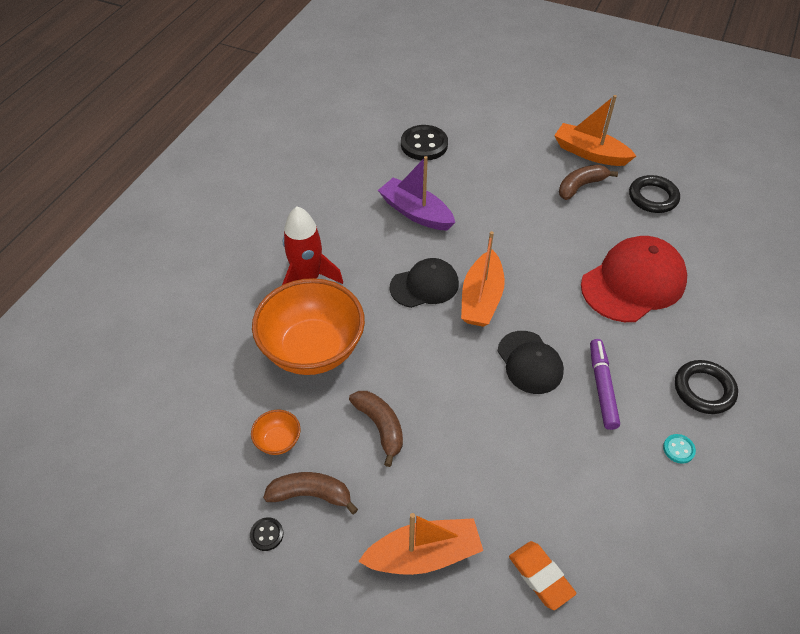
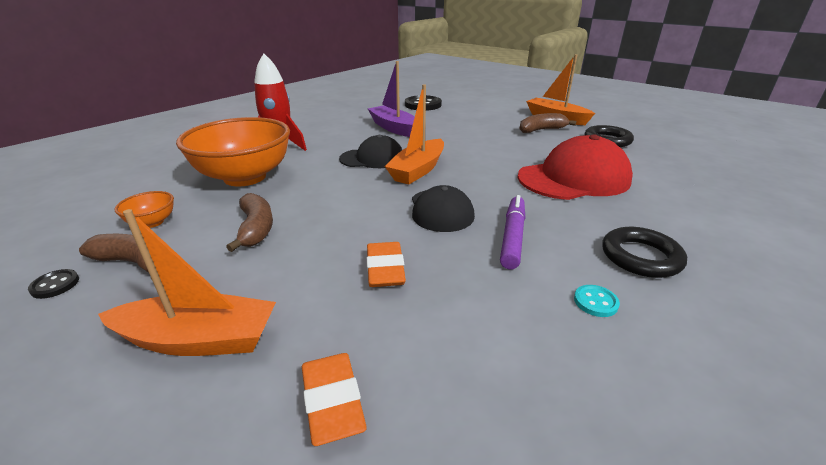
camera: 15 degrees right, 20 degrees down
none -> orange eraser [367,242,406,287]

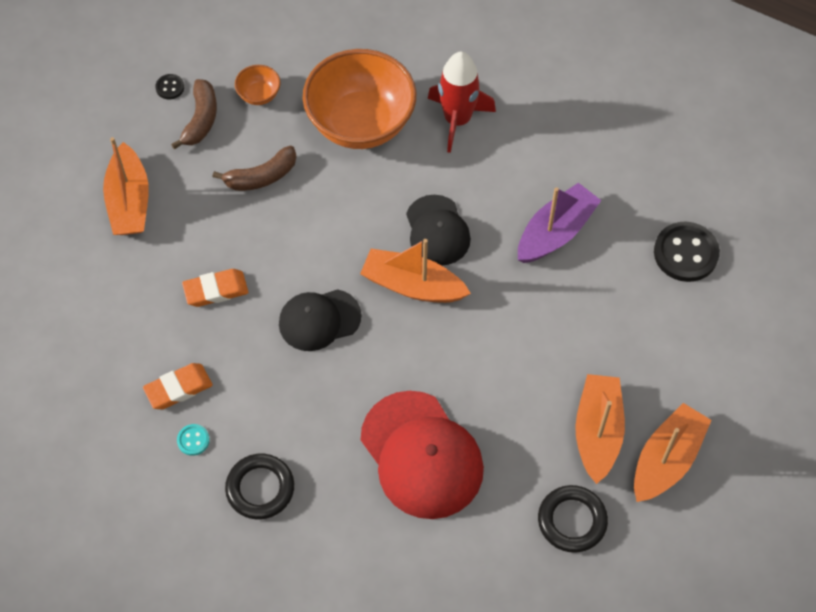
camera: 80 degrees right, 30 degrees up
orange eraser [302,353,367,446] -> orange eraser moved to [143,363,212,409]
purple marker [500,195,525,269] -> none
brown banana [519,113,576,133] -> orange boat [575,374,625,484]

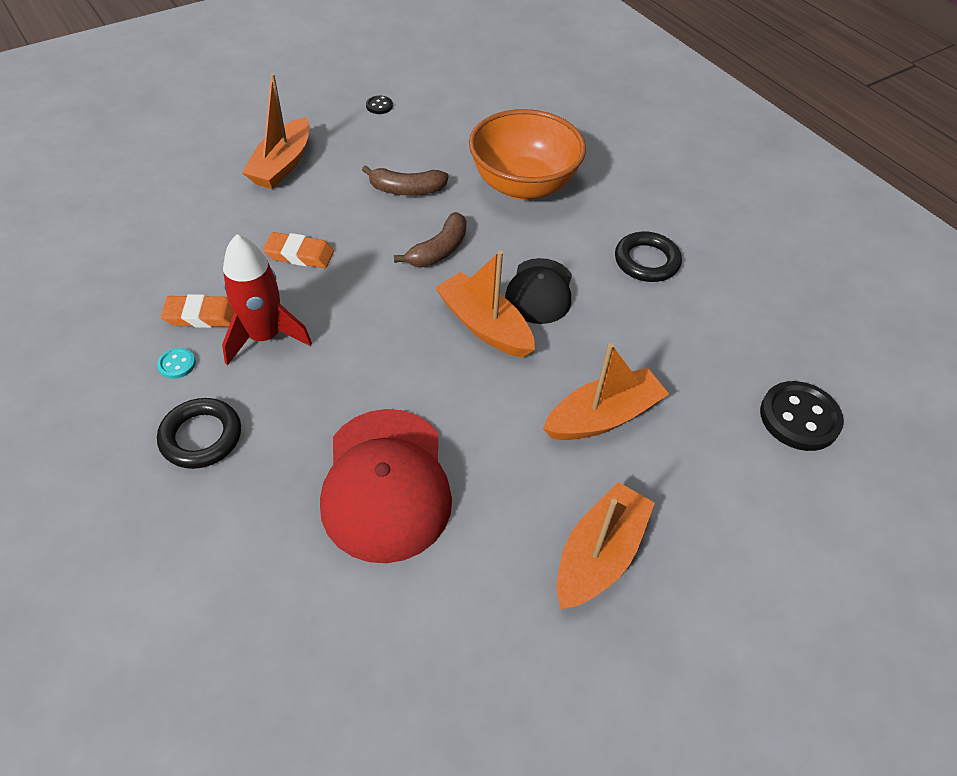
camera: 25 degrees right, 10 degrees down
brown banana [171,79,217,149] -> brown banana moved to [394,212,466,267]
orange bowl [235,65,281,105] -> none
black cap [279,289,362,351] -> none
red rocket [428,52,496,153] -> red rocket moved to [222,234,312,365]
purple boat [518,183,601,263] -> none
black ring [538,485,608,553] -> black ring moved to [615,231,682,282]
orange boat [634,403,711,502] -> orange boat moved to [543,343,669,440]

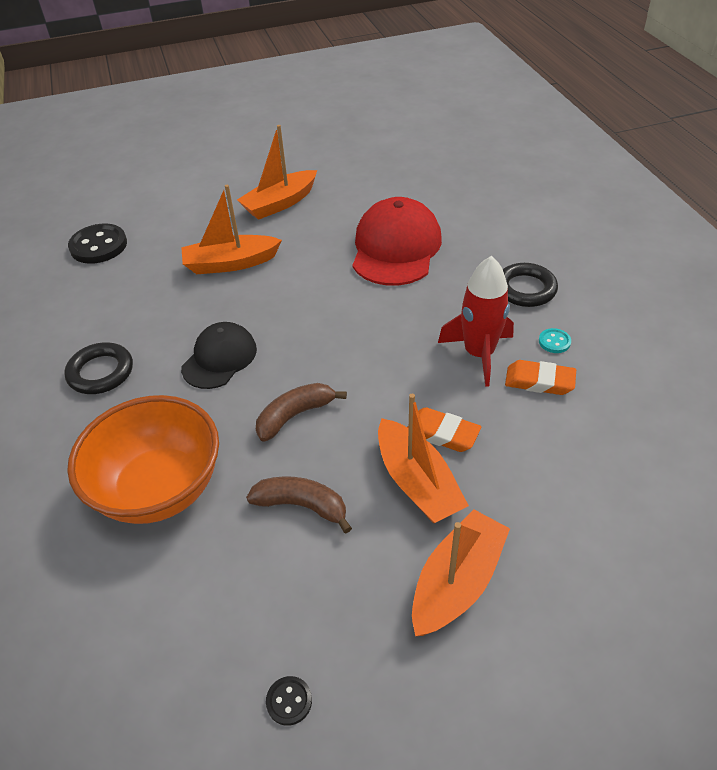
camera: 160 degrees left, 5 degrees down
orange boat [435,251,535,358] -> orange boat moved to [378,394,469,523]

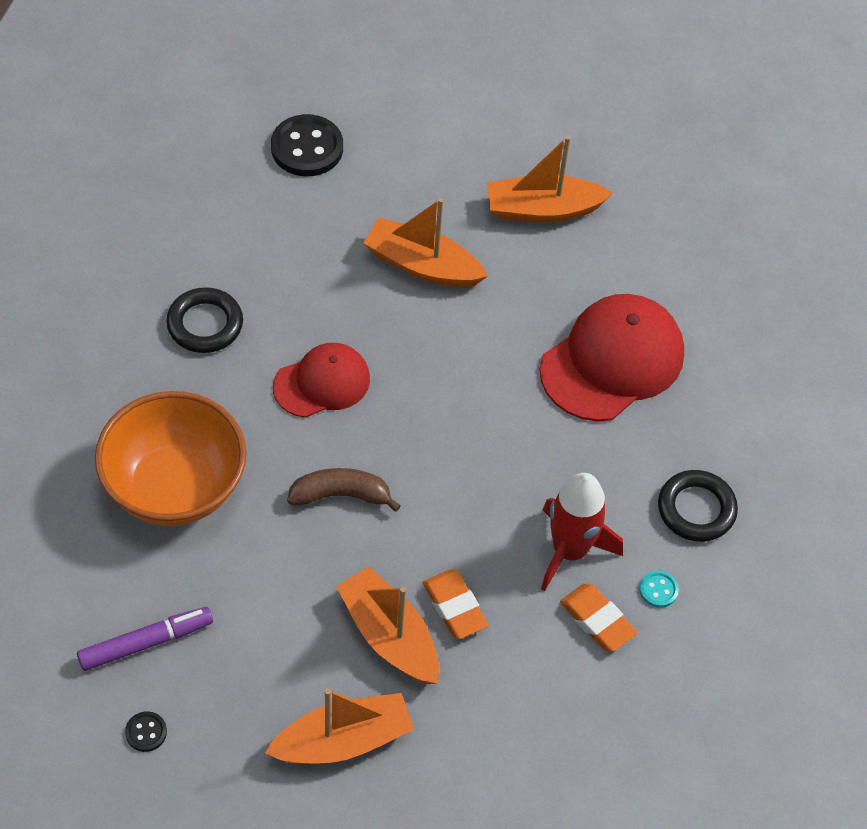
camera: 30 degrees right, 10 degrees up
black cap [181,322,257,389] -> red cap [273,343,370,418]
brown banana [246,476,352,533] -> none
orange boat [378,394,469,523] -> orange boat turned 135 degrees clockwise [336,566,439,684]
none -> purple marker [77,607,213,671]

